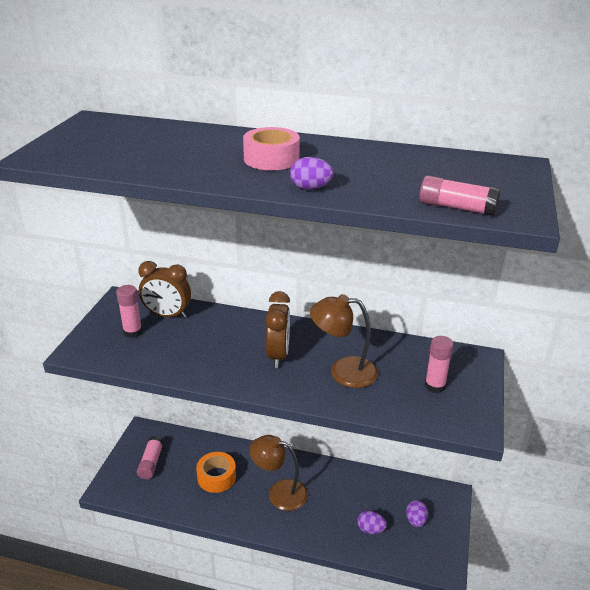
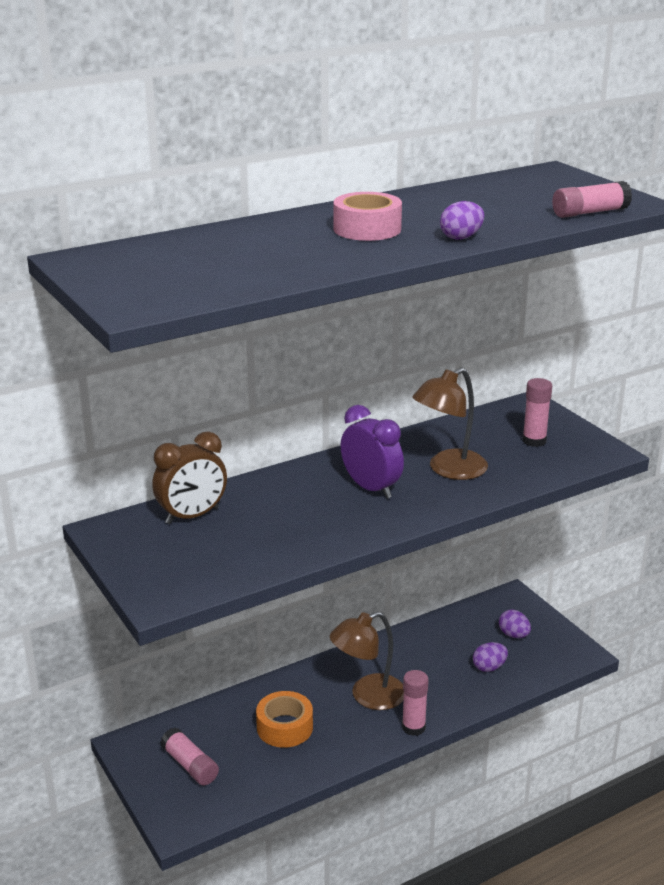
camera: 45 degrees left, 5 degrees down
pink glue stick [116,285,143,338] -> pink glue stick moved to [402,670,429,736]
brown clock [265,291,290,368] -> purple clock [340,405,404,499]

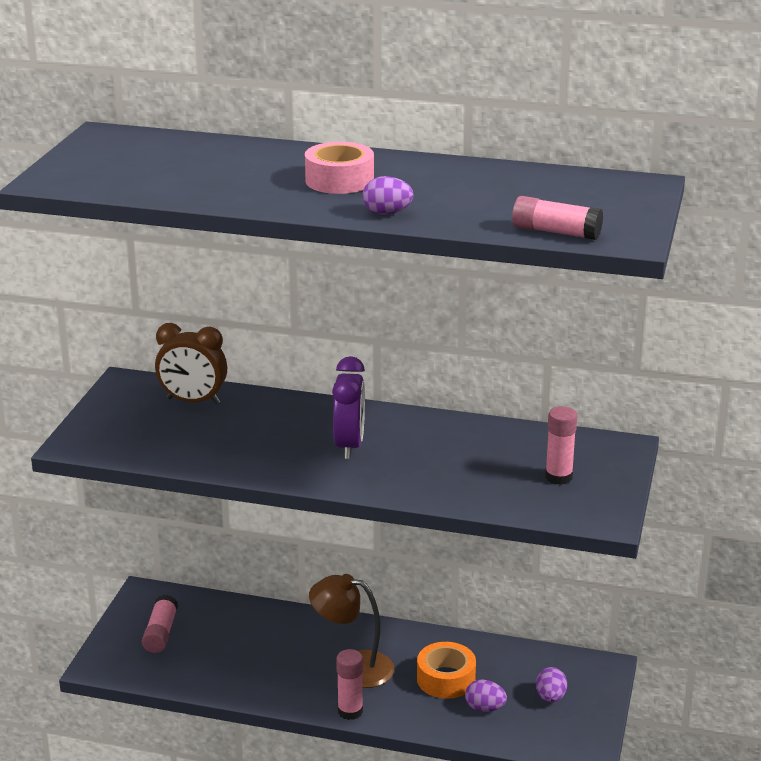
camera: 45 degrees right, 0 degrees up
orange tape [256,691,313,748] -> orange tape moved to [417,642,476,699]
brown lamp [412,368,488,480] -> none

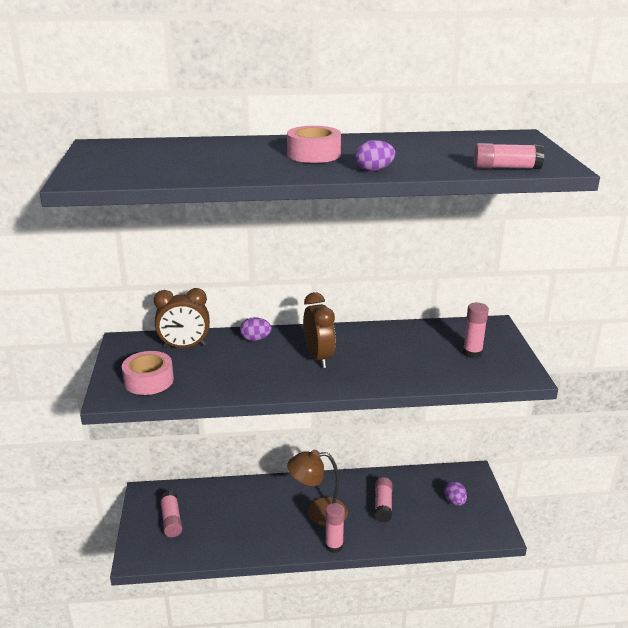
camera: 20 degrees left, 0 degrees up
purple clock [332,356,365,459] -> brown clock [303,292,336,368]
orange tape [417,642,476,699] -> pink glue stick [374,477,392,522]
purple egg [465,679,507,712] -> purple egg moved to [240,317,272,341]
none -> pink tape [122,351,174,395]

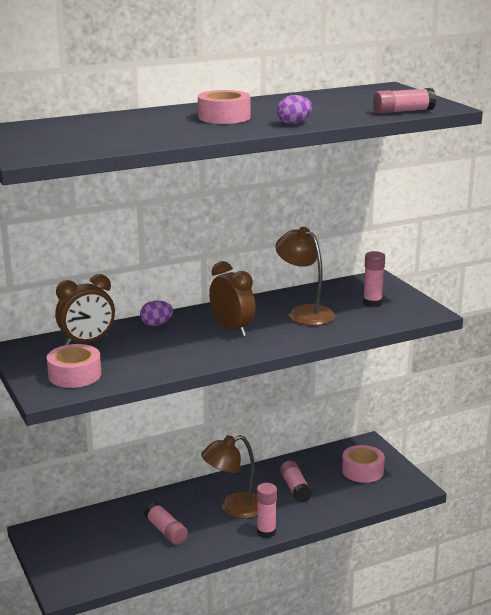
camera: 20 degrees left, 5 degrees down
pink glue stick [160,491,182,537] -> pink glue stick moved to [144,502,188,545]
purple egg [444,481,467,506] -> pink tape [342,445,385,483]
none -> brown lamp [275,227,335,325]

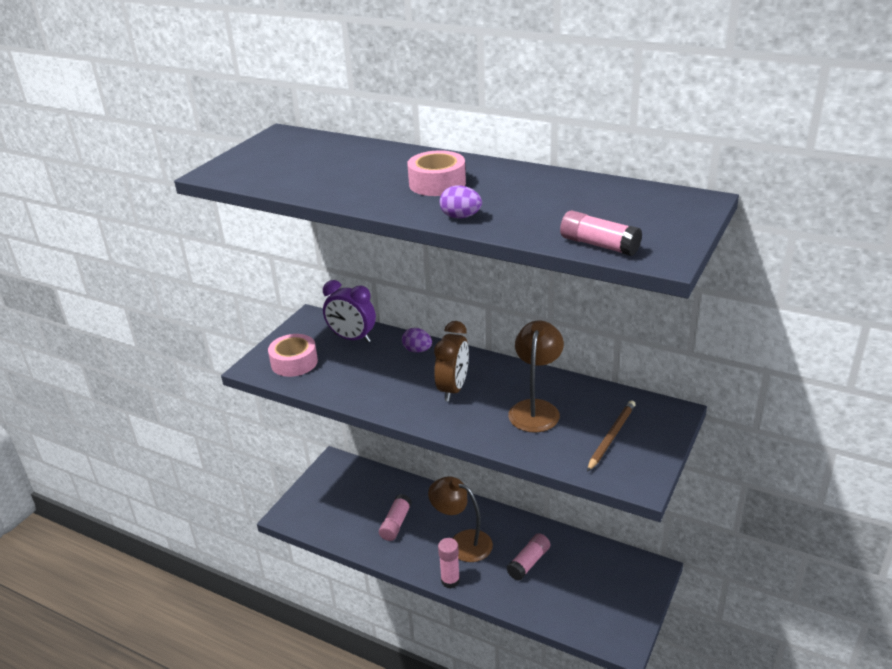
camera: 55 degrees right, 10 degrees up
brown clock [55,274,115,345] -> purple clock [323,280,376,342]
pink tape [342,445,385,483] -> none
pink glue stick [363,251,385,307] -> brown pencil [587,400,636,472]

